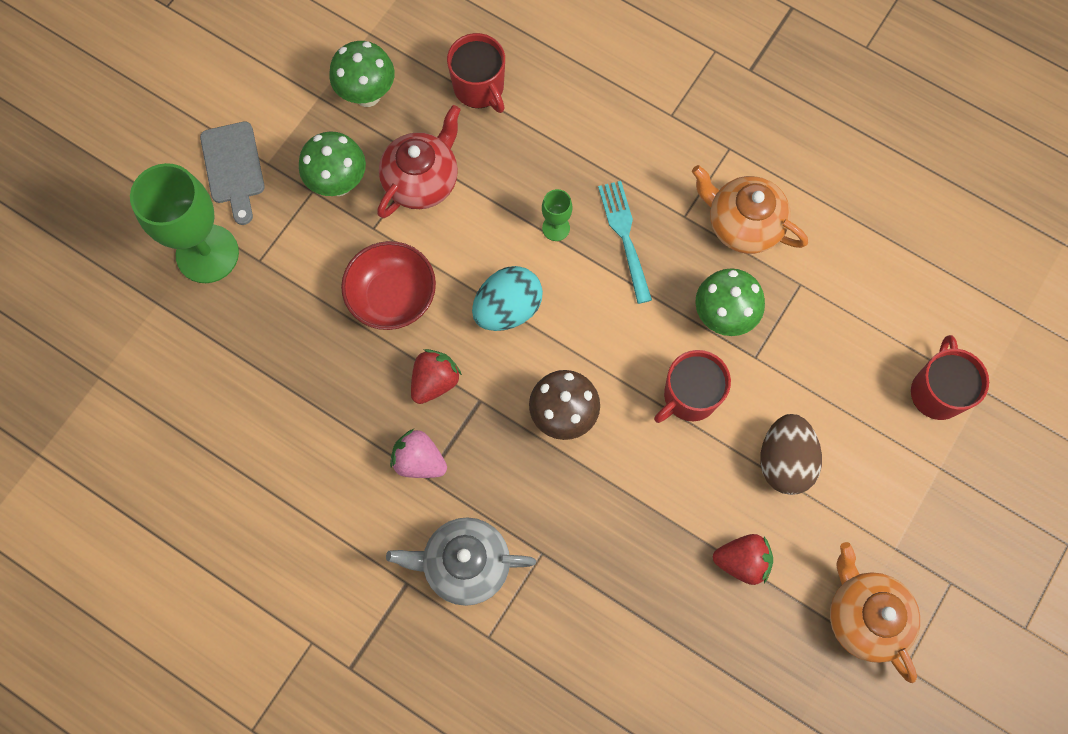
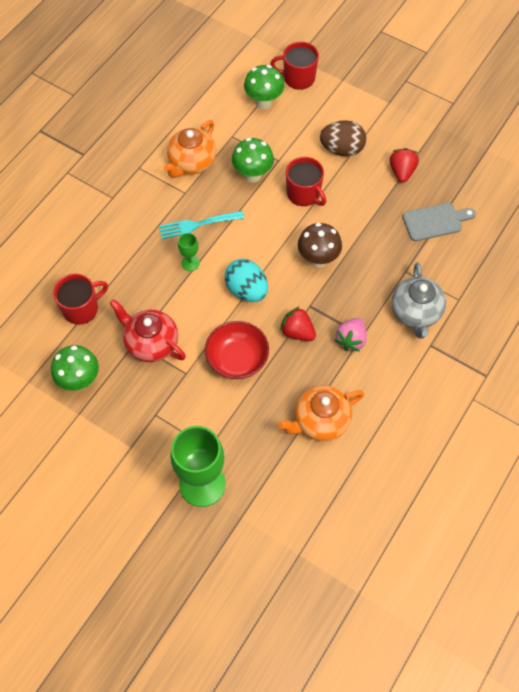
camera: 90 degrees left, 10 degrees down
grey cutting board [200,121,265,225] -> grey cutting board moved to [402,203,476,241]
green mushroom [299,131,366,196] -> green mushroom moved to [244,65,284,109]
orange teapot [830,542,920,683] -> orange teapot moved to [278,385,364,441]

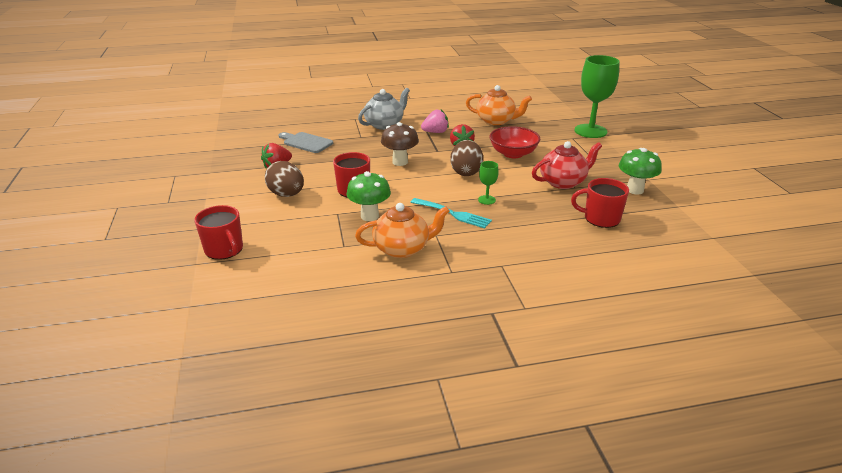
camera: 135 degrees left, 30 degrees down
red teapot [109,299,186,362] -> red teapot turned 105 degrees counterclockwise [532,141,602,189]
turquoise egg [225,259,268,302] -> brown egg [450,140,483,176]
green mushroom [244,65,284,109] -> none

